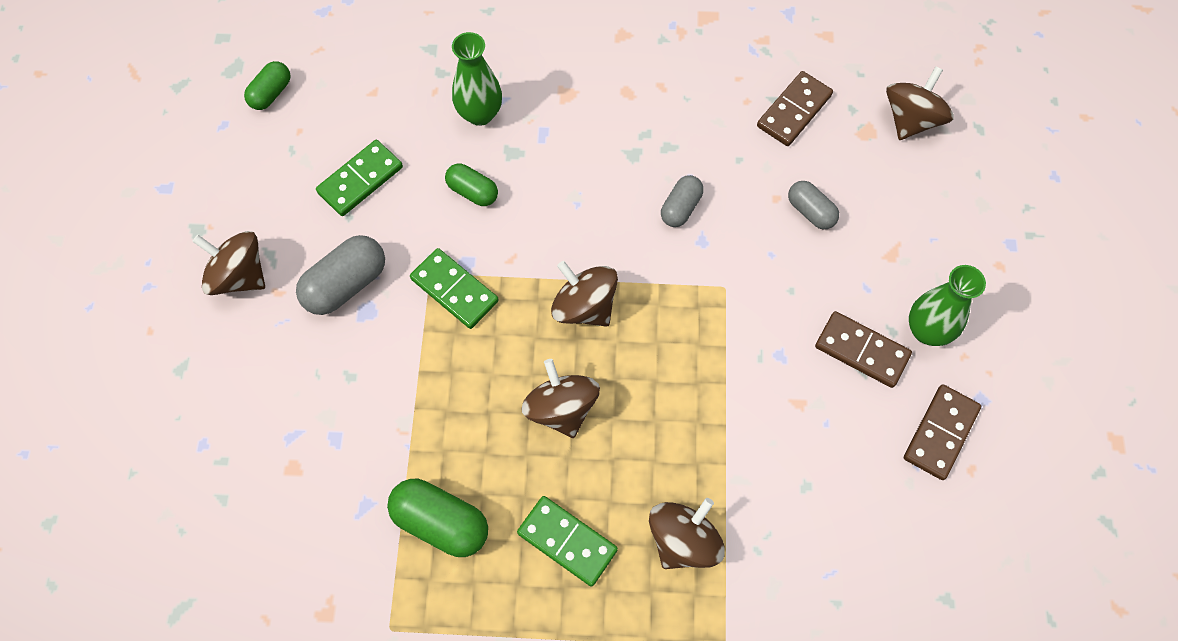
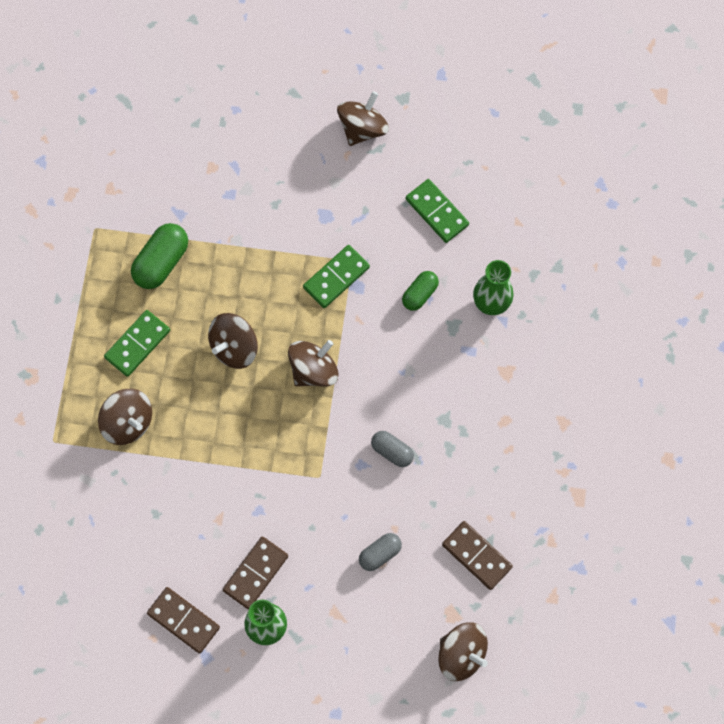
camera: 95 degrees right, 5 degrees up
green capsule [244,61,291,110] -> none
grey capsule [296,235,385,315] -> none
brown spinning top [521,359,600,438] -> brown spinning top turned 150 degrees clockwise [208,313,258,369]

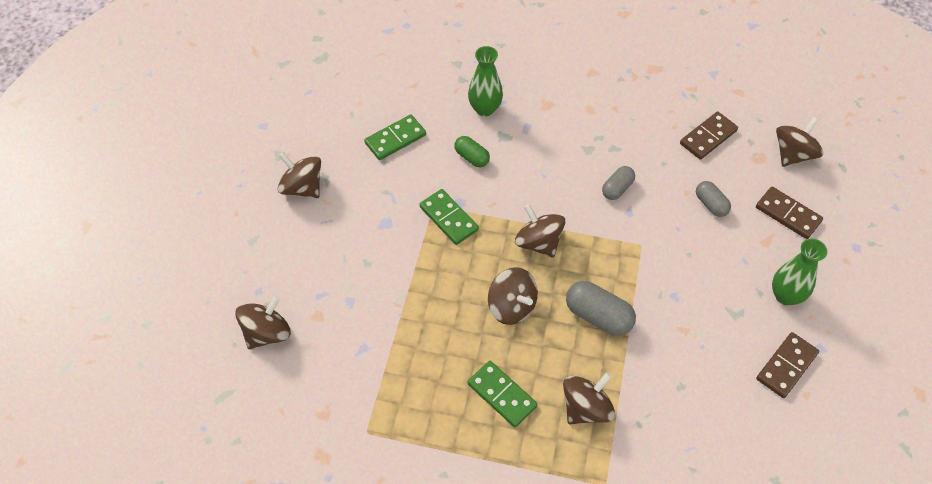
camera: 85 degrees left, 15 degrees down
green capsule [131,223,188,289] -> none
brown domino [223,537,288,609] -> brown domino moved to [756,187,823,239]
none -> brown spinning top [235,295,291,349]
none -> grey capsule [566,281,636,336]

